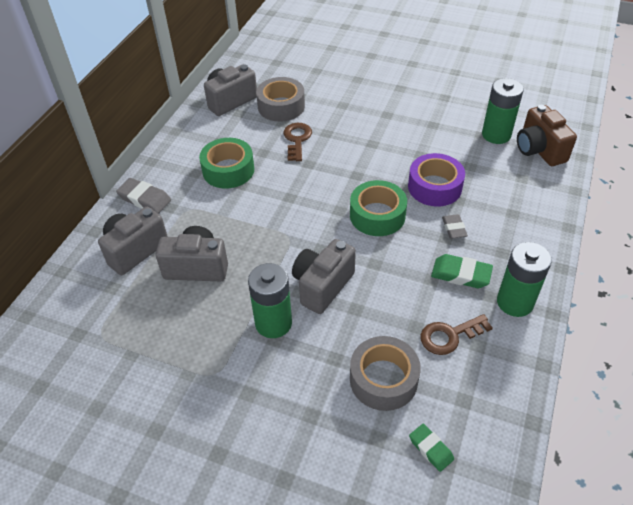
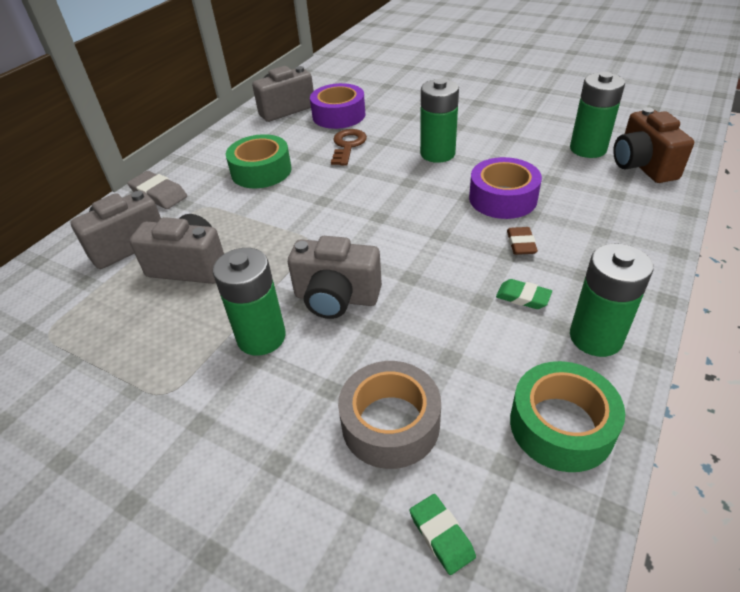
camera: 10 degrees right, 5 degrees down
grey tape [256,77,305,122] -> purple tape [310,83,365,129]
grey camera [292,239,356,314] -> grey camera turned 120 degrees counterclockwise [288,236,382,319]
green tape [350,180,407,236] -> green tape moved to [510,361,625,472]
brown key [420,314,493,355] -> none
green eraser [431,254,493,288] -> green eraser [496,279,552,309], size x0.66
grey eraser [442,214,468,239] -> brown eraser [507,227,538,255]
none -> green battery [420,79,459,163]

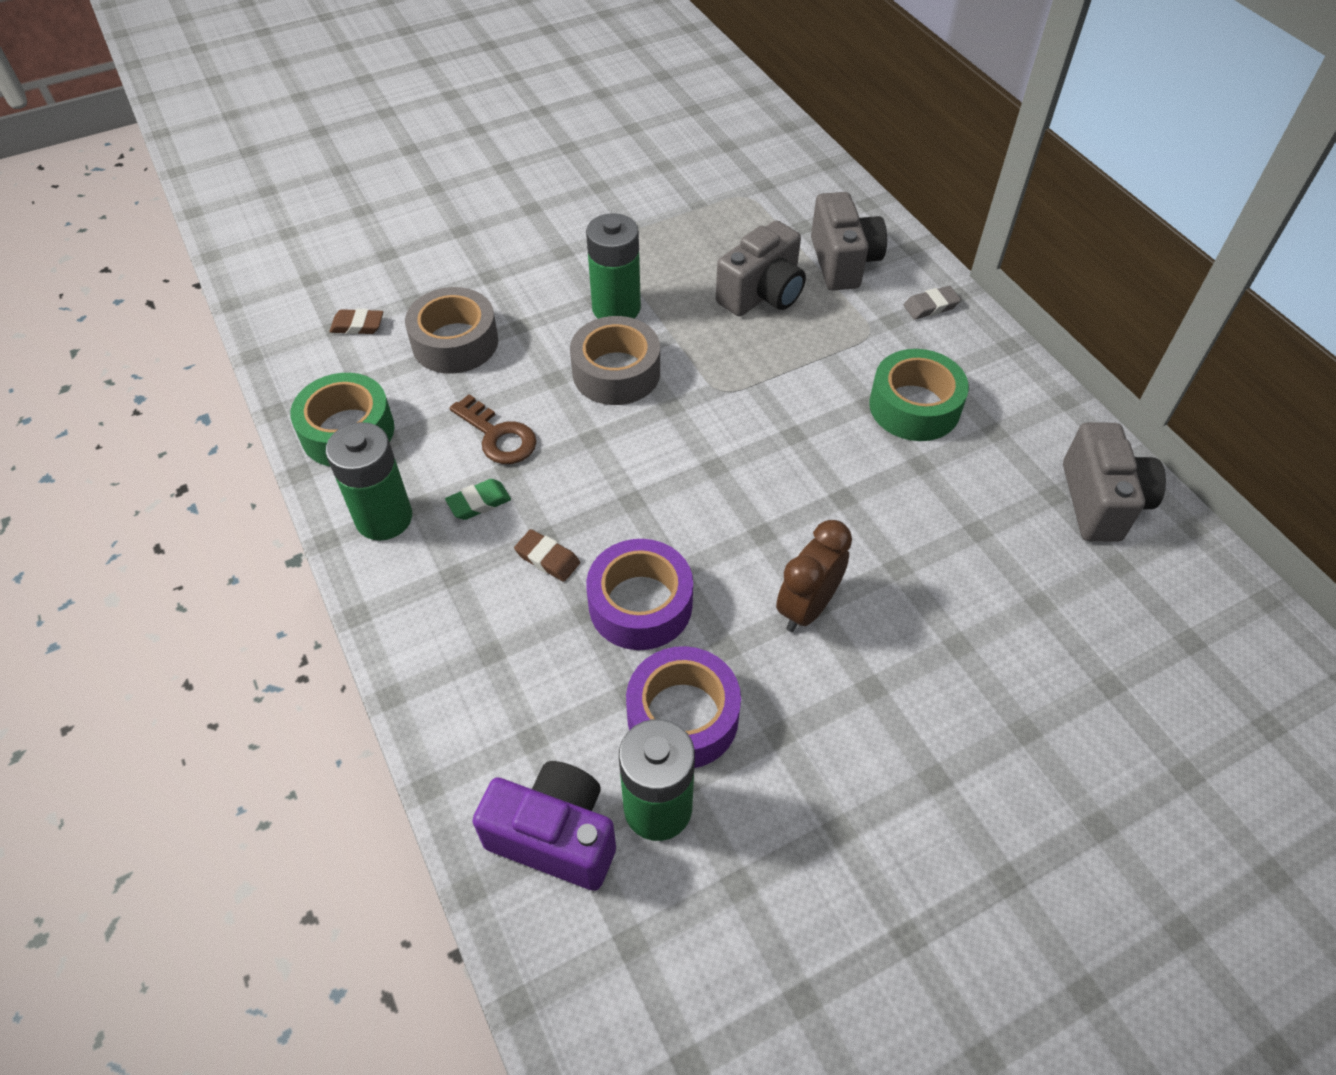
camera: 120 degrees right, 10 degrees up
grey eraser [127,171,187,209] -> grey eraser [904,286,961,319], size x0.66
grey camera [288,236,382,319] -> grey tape [570,316,660,405]
purple tape [310,83,365,129] -> purple tape moved to [626,646,741,768]
brown key [331,129,367,166] -> brown key moved to [450,394,537,464]
green eraser [410,494,476,575] -> brown eraser [330,309,383,335]
green battery [420,79,459,163] -> brown clock [776,520,852,632]
brown camera [613,107,694,183] -> purple camera [472,761,616,891]

